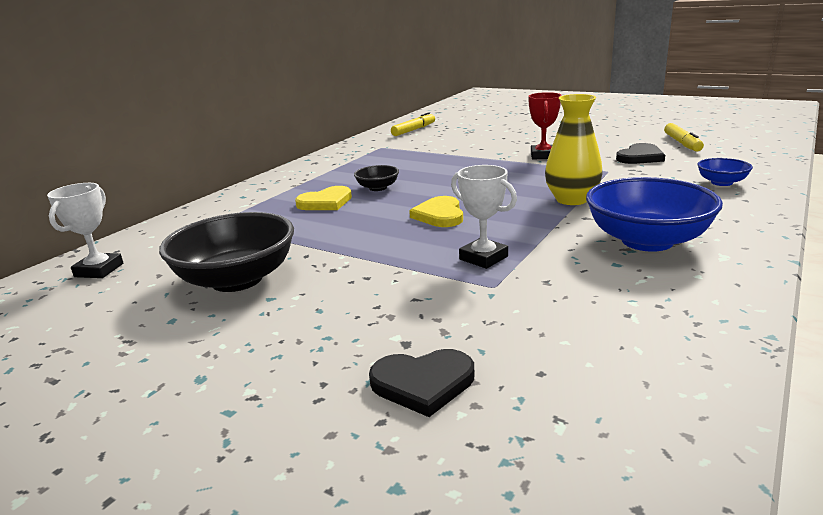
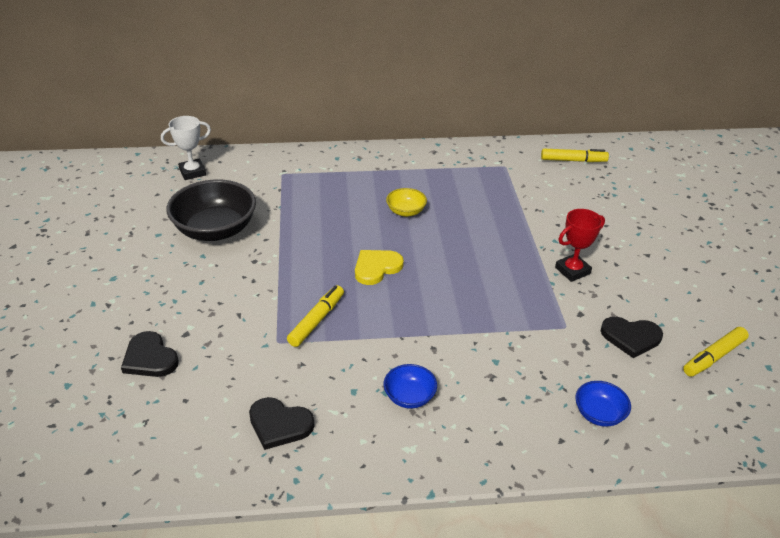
camera: 50 degrees right, 15 degrees up
yellow heart [295,186,352,210] -> none
black bowl [354,165,399,191] -> yellow bowl [386,188,427,217]
white trophy [451,165,517,269] -> yellow marker [287,285,344,347]
yellow vase [545,94,603,205] -> none
blue bowl [586,177,723,252] -> blue bowl [384,364,437,408], size x0.49
none -> black heart [249,397,314,450]

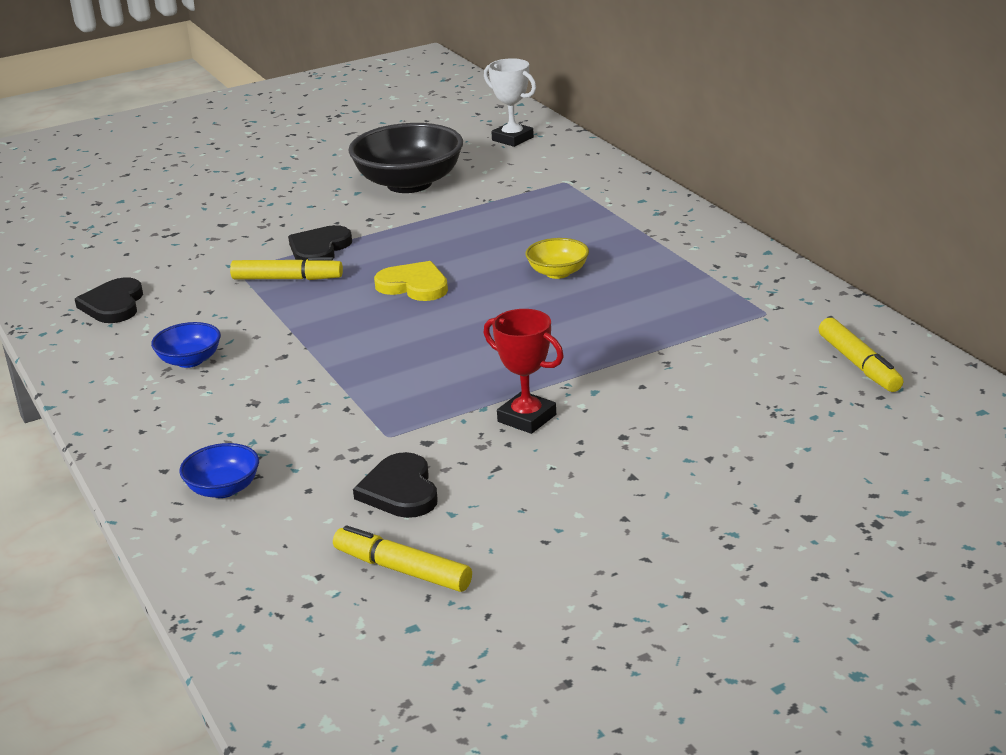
camera: 70 degrees right, 10 degrees down
black heart [121,331,179,377] -> black heart moved to [288,225,352,261]

